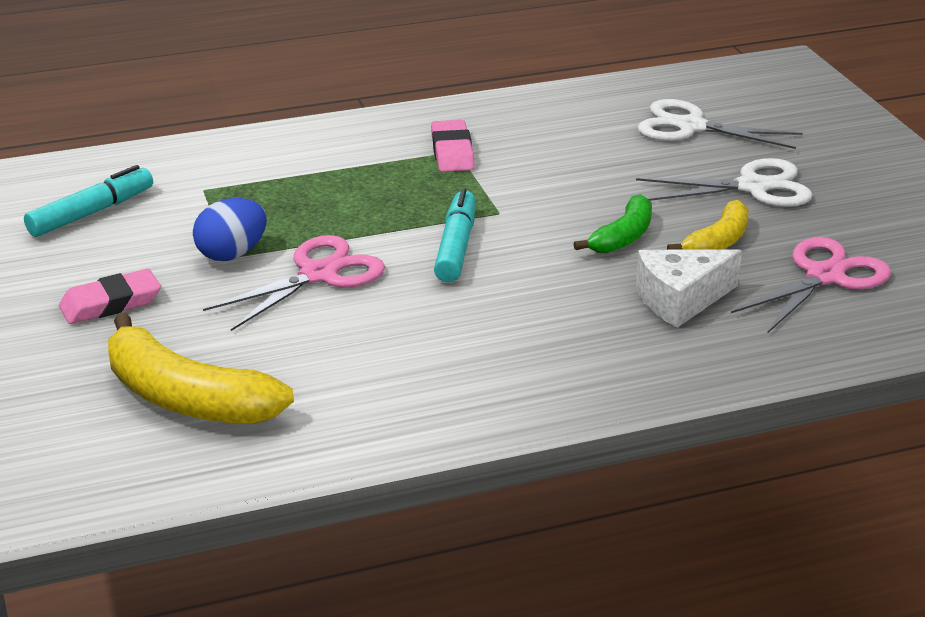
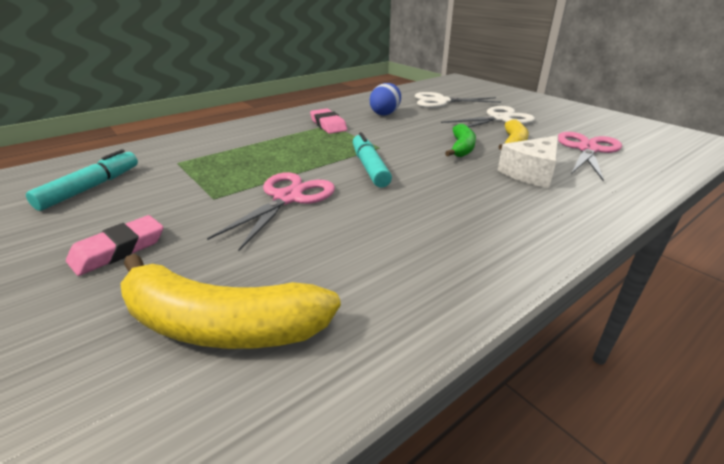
camera: 20 degrees left, 0 degrees up
blue egg [193,198,267,261] -> blue egg moved to [370,83,401,115]

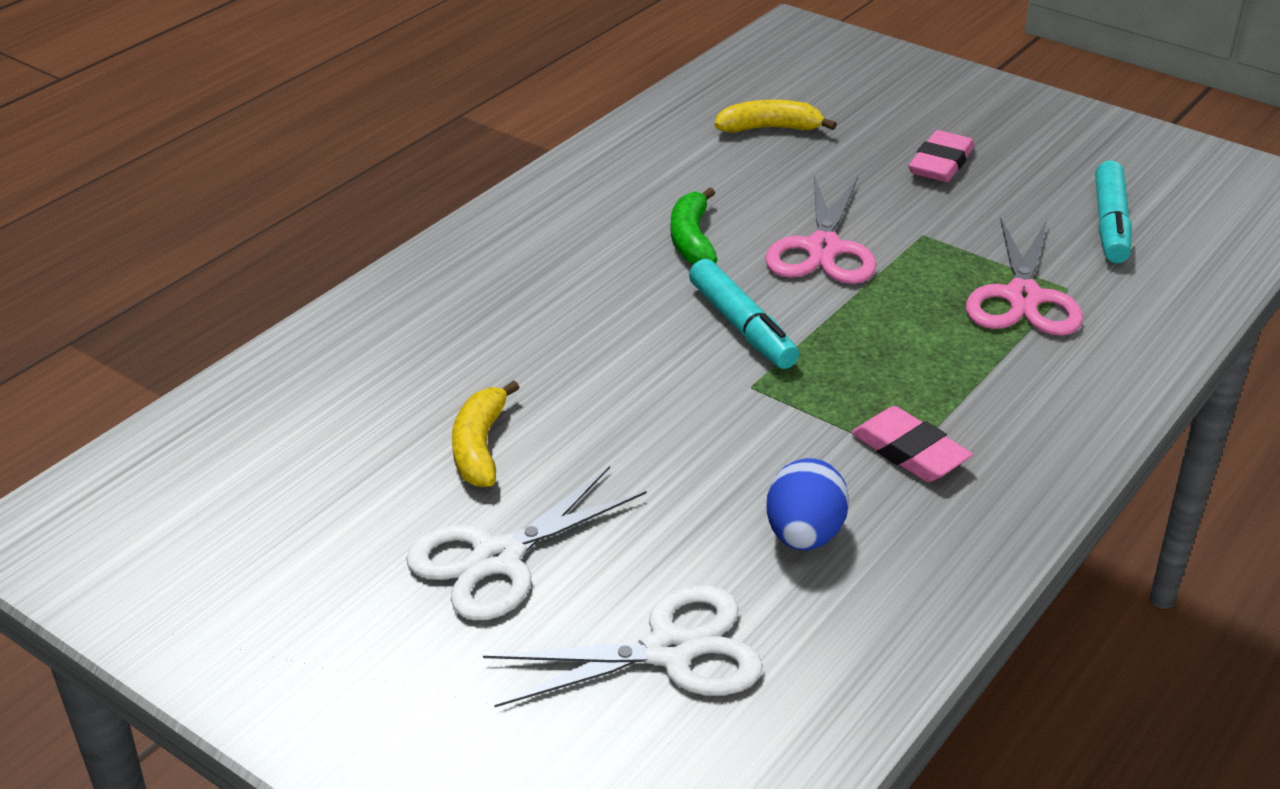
camera: 165 degrees right, 5 degrees up
yellow banana [120,254,341,349] -> yellow banana [714,100,837,133], size x0.58
green banana [445,124,476,157] -> green banana moved to [671,187,718,264]
white cheese [498,135,558,188] -> none
pink scissors [558,132,622,181] -> pink scissors moved to [966,218,1083,336]

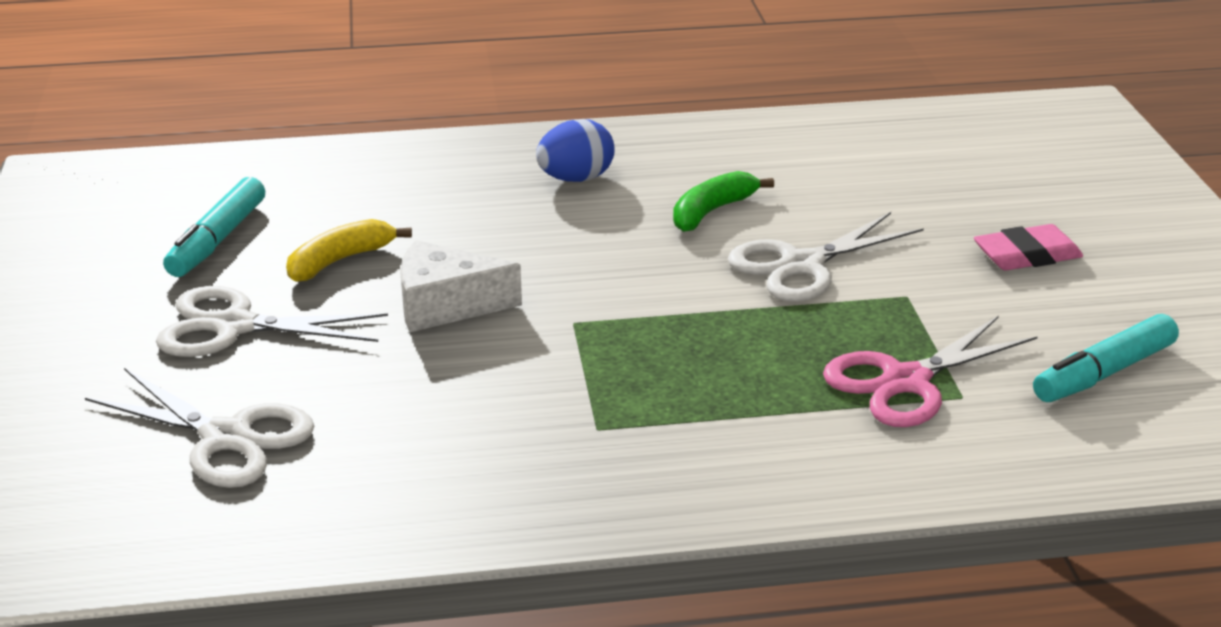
camera: 45 degrees right, 5 degrees down
turquoise marker [689,259,799,369] -> turquoise marker moved to [163,177,265,277]
yellow banana [714,100,837,133] -> none
pink scissors [765,175,876,284] -> white scissors [728,212,924,302]
blue egg [766,458,849,551] -> blue egg moved to [536,119,615,182]
pink eraser [851,406,973,482] -> none
none -> white cheese [400,240,522,332]

